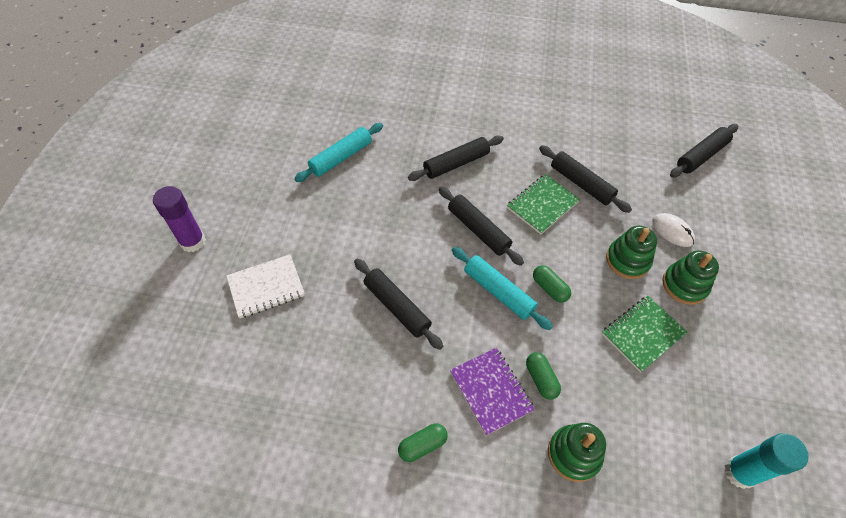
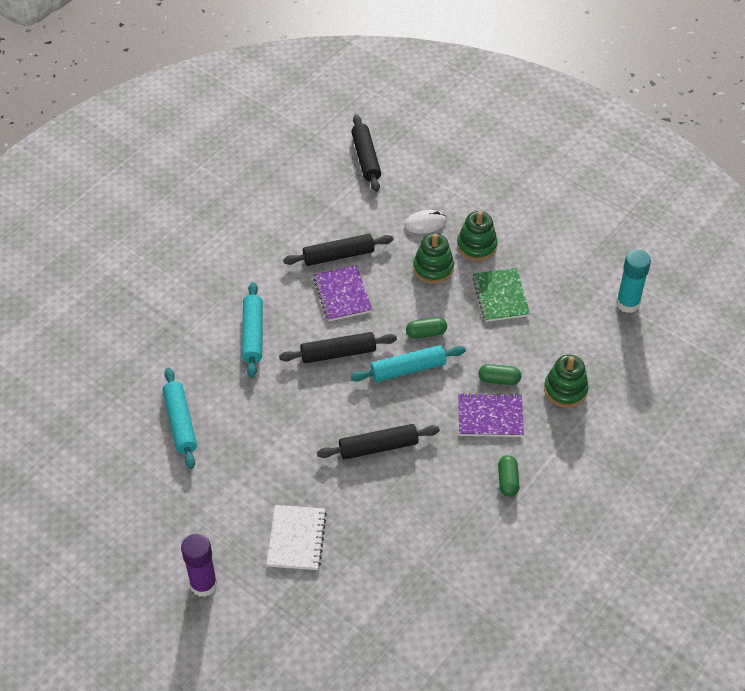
camera: 60 degrees left, 5 degrees down
black rolling pin [408,135,504,181] -> turquoise rolling pin [242,282,263,378]
green notebook [507,174,580,234] -> purple notebook [313,265,373,321]

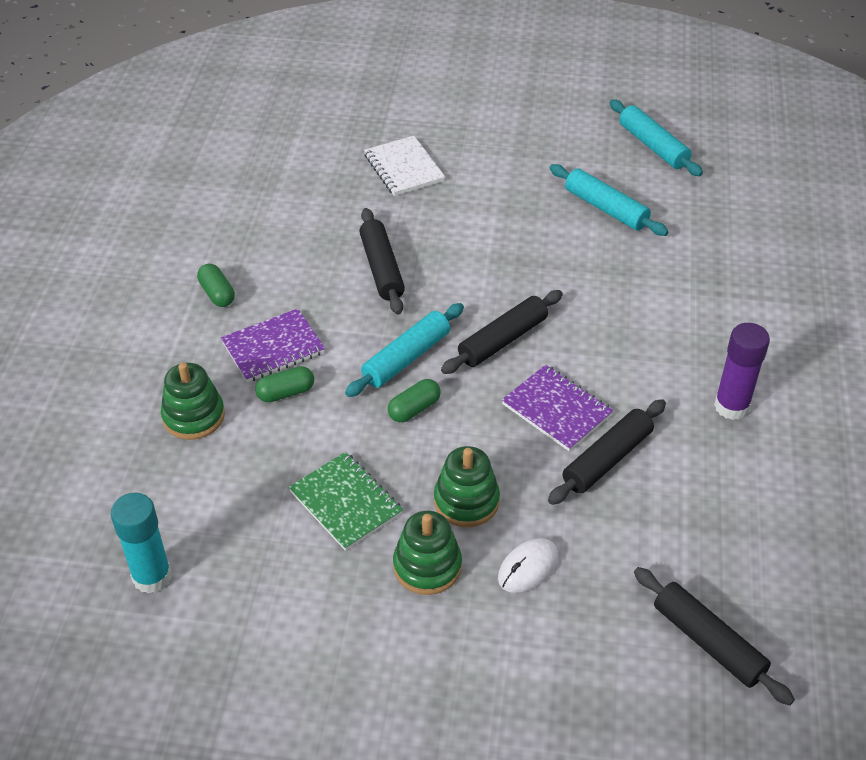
camera: 150 degrees right, 5 degrees down
purple glue stick [181,534,217,597] -> purple glue stick moved to [714,323,770,420]
turquoise rolling pin [242,282,263,378] -> turquoise rolling pin moved to [610,99,703,176]
black rolling pin [317,424,440,460] -> black rolling pin turned 60 degrees counterclockwise [359,208,405,314]

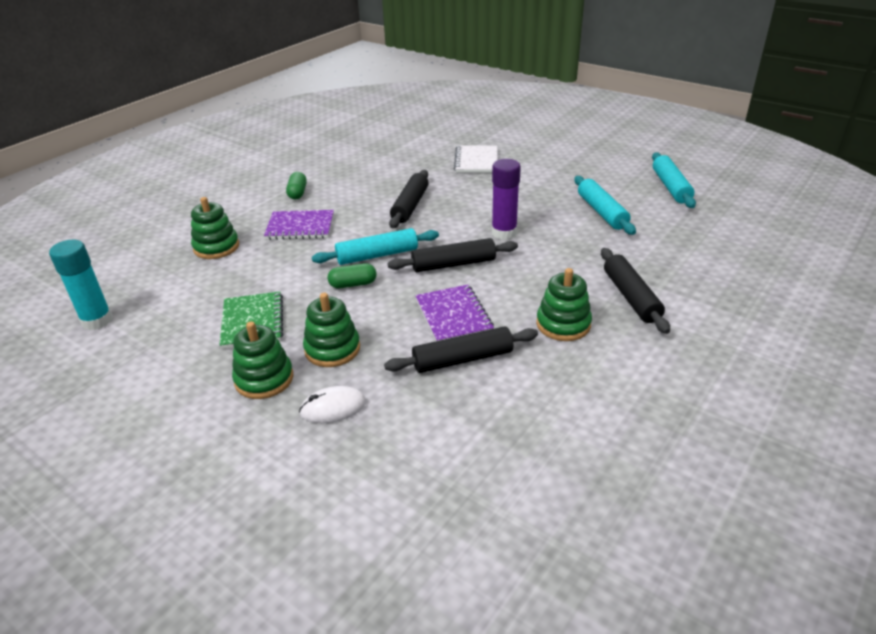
camera: 30 degrees right, 10 degrees down
green capsule [255,366,314,402] -> none
black rolling pin [634,567,795,705] -> black rolling pin moved to [601,248,670,334]
purple glue stick [714,323,770,420] -> purple glue stick moved to [492,159,521,240]
none -> green stacking toy [536,268,592,341]

